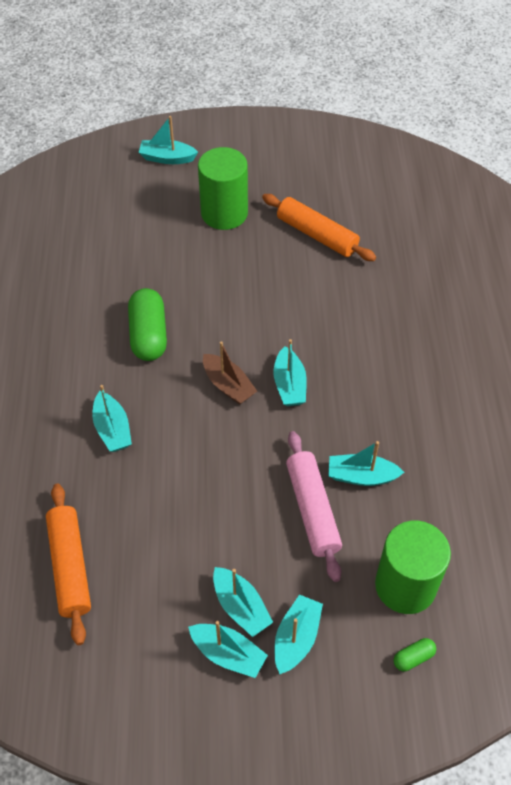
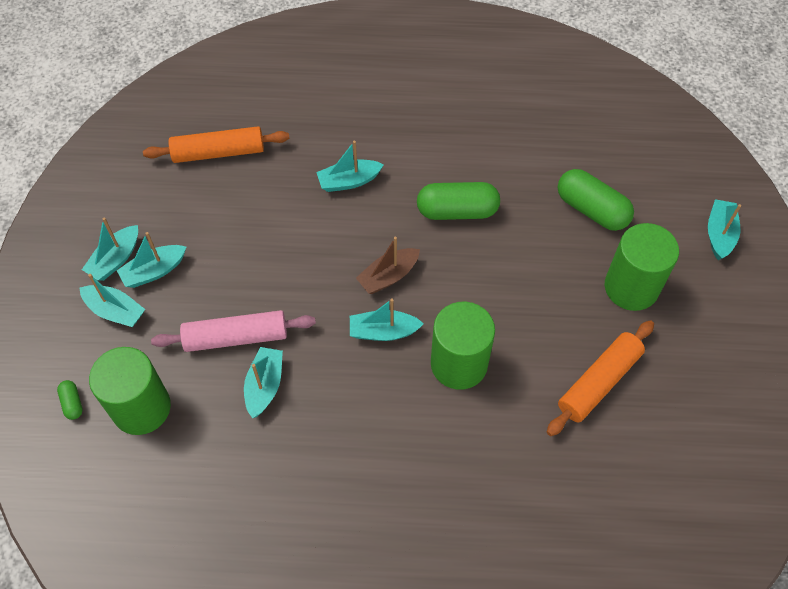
camera: 95 degrees right, 5 degrees up
none -> green cylinder [431,302,495,390]
none -> green capsule [558,169,634,231]

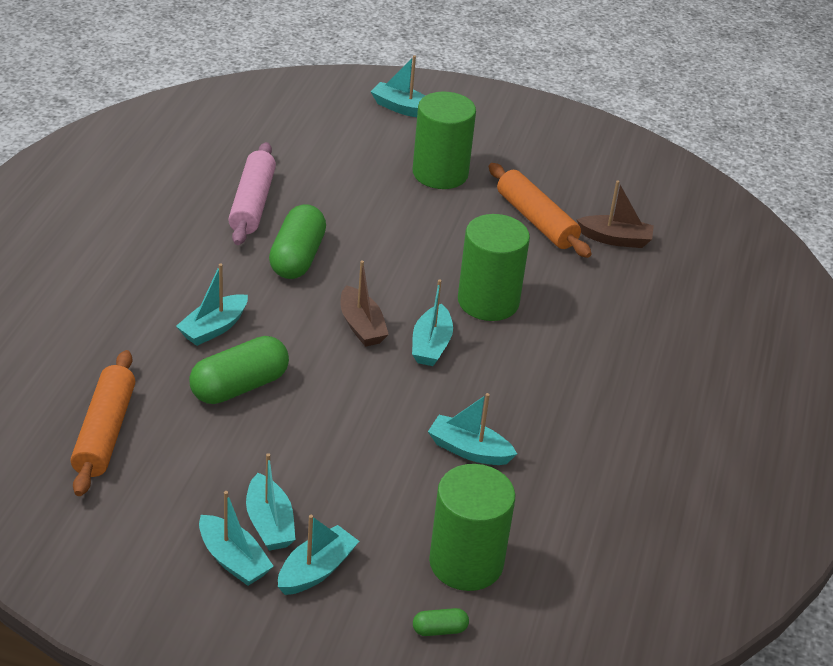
camera: 80 degrees left, 20 degrees down
pink rolling pin [151,310,316,352] -> pink rolling pin moved to [228,142,276,245]
turquoise boat [316,141,384,192] -> turquoise boat turned 45 degrees clockwise [176,263,248,346]
green capsule [558,169,634,231] -> green capsule moved to [189,336,289,404]
none -> brown boat [577,181,654,248]

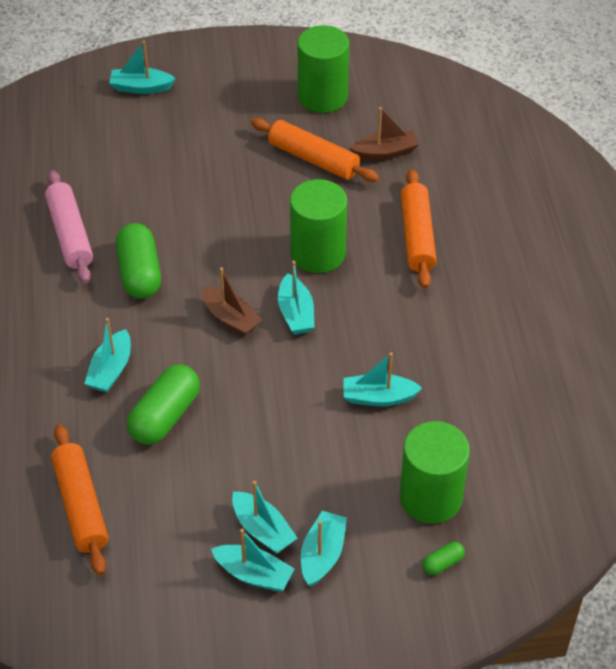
camera: 20 degrees left, 10 degrees up
green cylinder [413,92,476,189] -> green cylinder moved to [297,25,349,113]
none -> orange rolling pin [401,169,437,288]

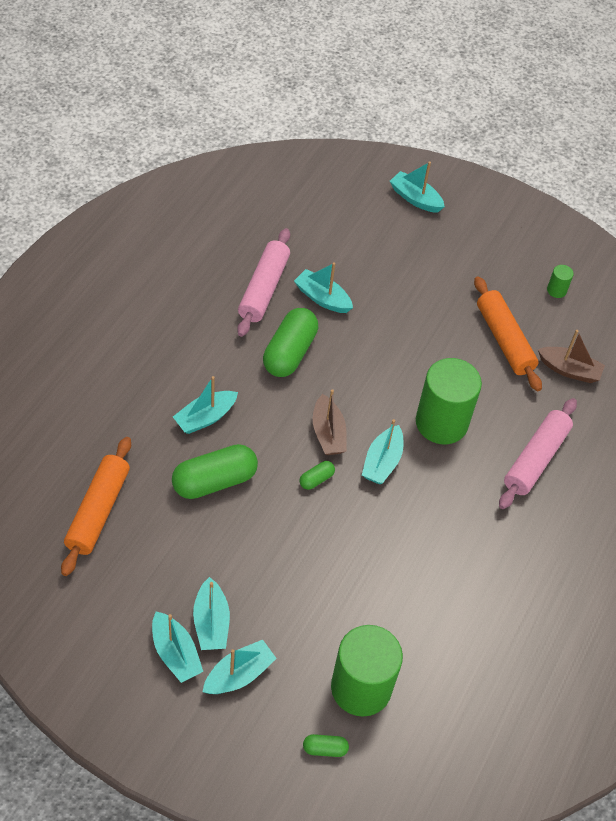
camera: 30 degrees right, 5 degrees up
green cylinder [297,25,349,113] -> green cylinder [547,265,574,298], size x0.41
turquoise boat [343,353,422,406] -> turquoise boat moved to [294,262,353,313]
orange rolling pin [401,169,437,288] -> pink rolling pin [499,398,577,509]
none -> green capsule [299,461,335,490]

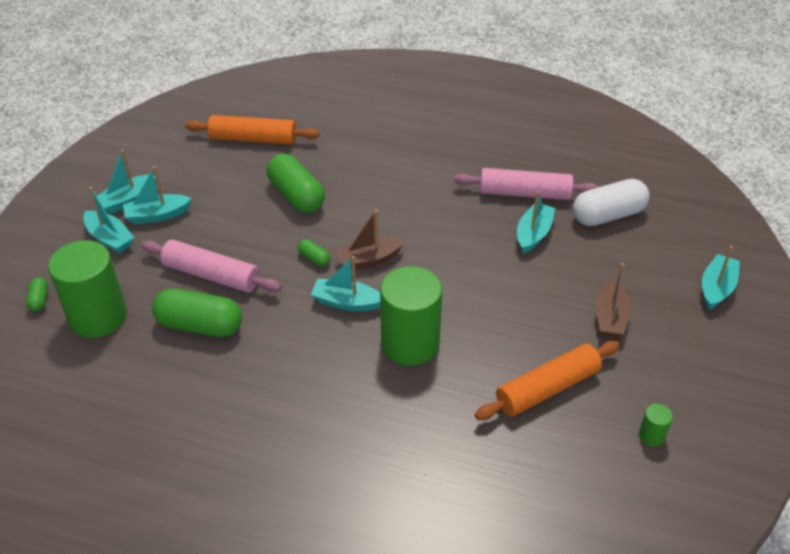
camera: 85 degrees right, 10 degrees down
turquoise boat [173,376,238,434] -> none
green capsule [263,308,318,377] -> green capsule moved to [152,288,242,337]
pink rolling pin [499,398,577,509] -> pink rolling pin moved to [141,240,282,293]
brown boat [538,330,605,383] -> brown boat moved to [596,263,631,338]
none -> white capsule [573,179,650,226]

